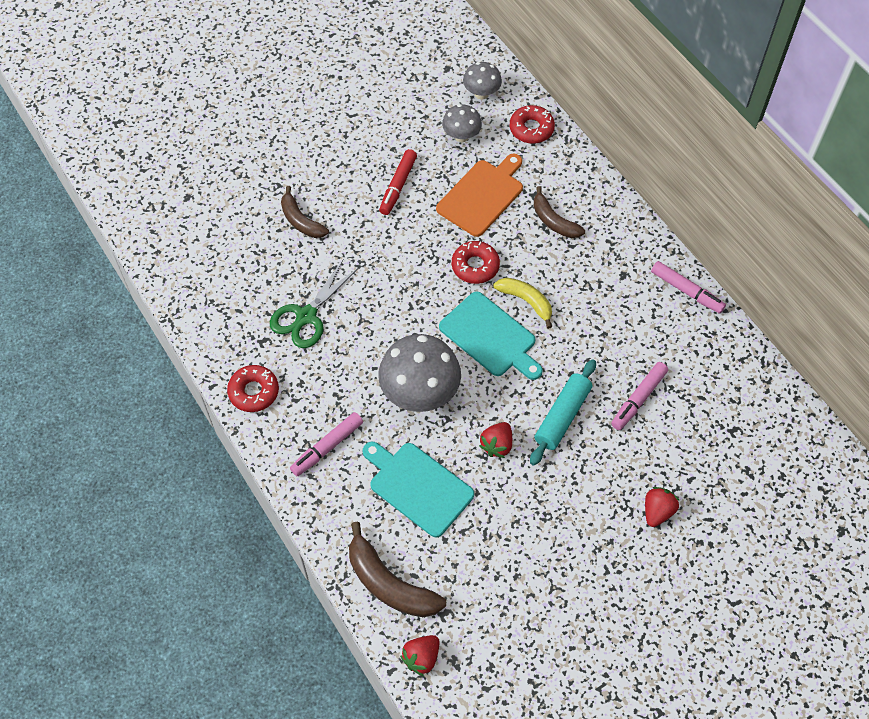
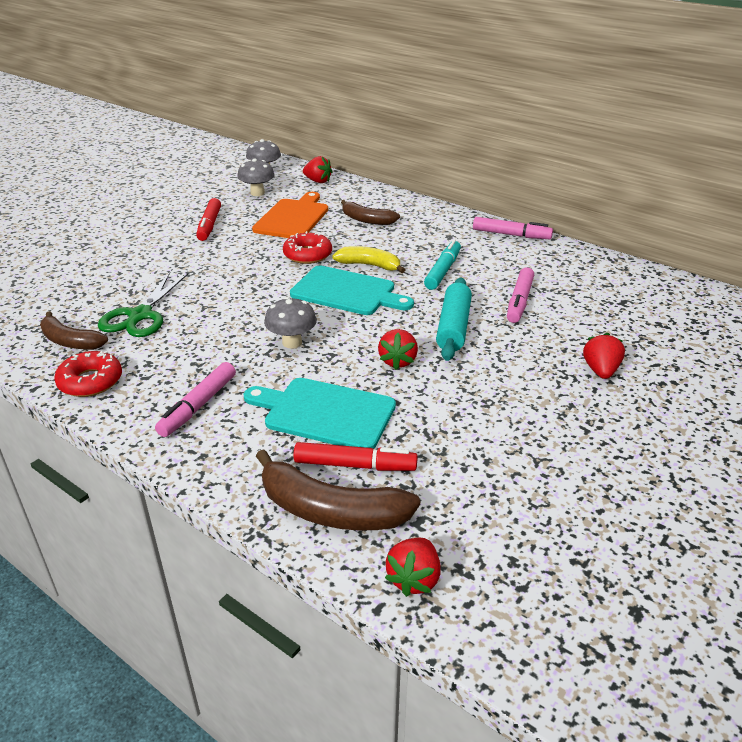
camera: 20 degrees left, 25 degrees down
brown banana [281,186,329,238] -> brown banana moved to [40,311,108,350]
grey mushroom [378,334,461,412] -> grey mushroom [264,297,317,348], size x0.55
red donut [510,105,555,144] -> red strawberry [303,156,333,183]
none -> red marker [293,442,418,471]
none -> turquoise marker [424,240,461,290]

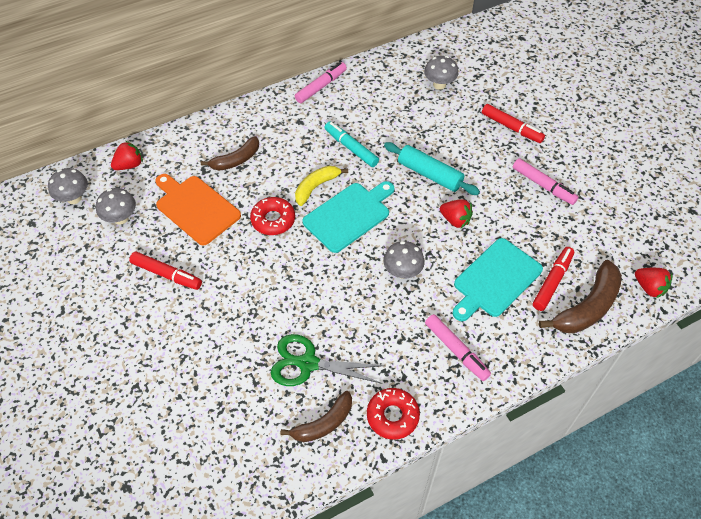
camera: 65 degrees left, 20 degrees up
green scissors [98,272,188,337] -> green scissors turned 150 degrees clockwise [271,334,386,386]
pink marker [507,267,534,323] -> pink marker moved to [513,158,578,205]
red strawberry [583,333,625,379] -> red marker [482,104,545,143]
none -> grey mushroom [424,56,458,90]

